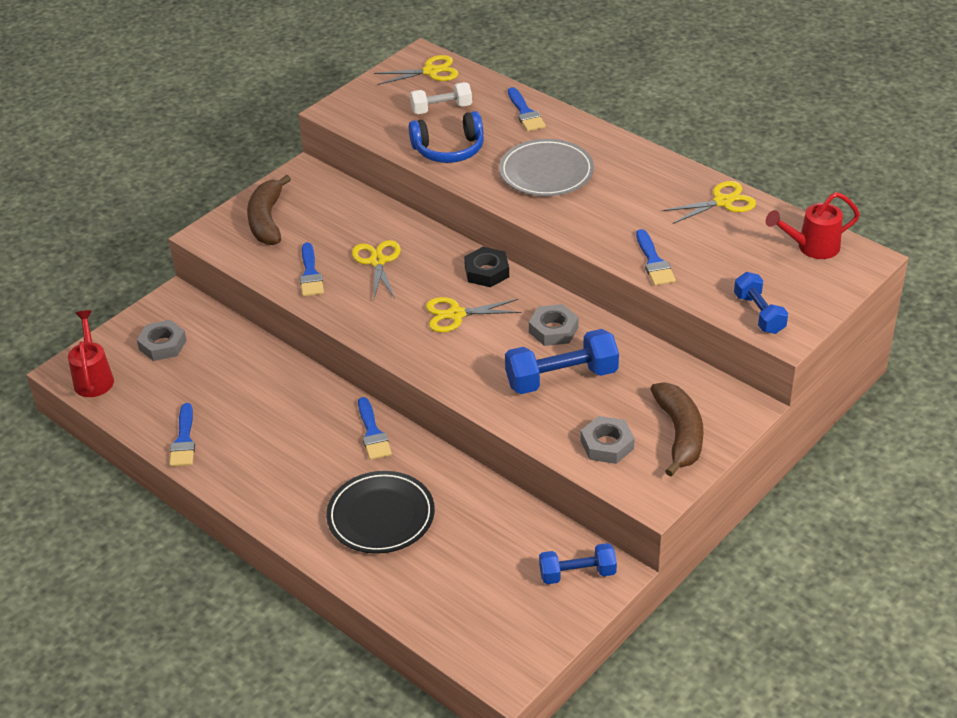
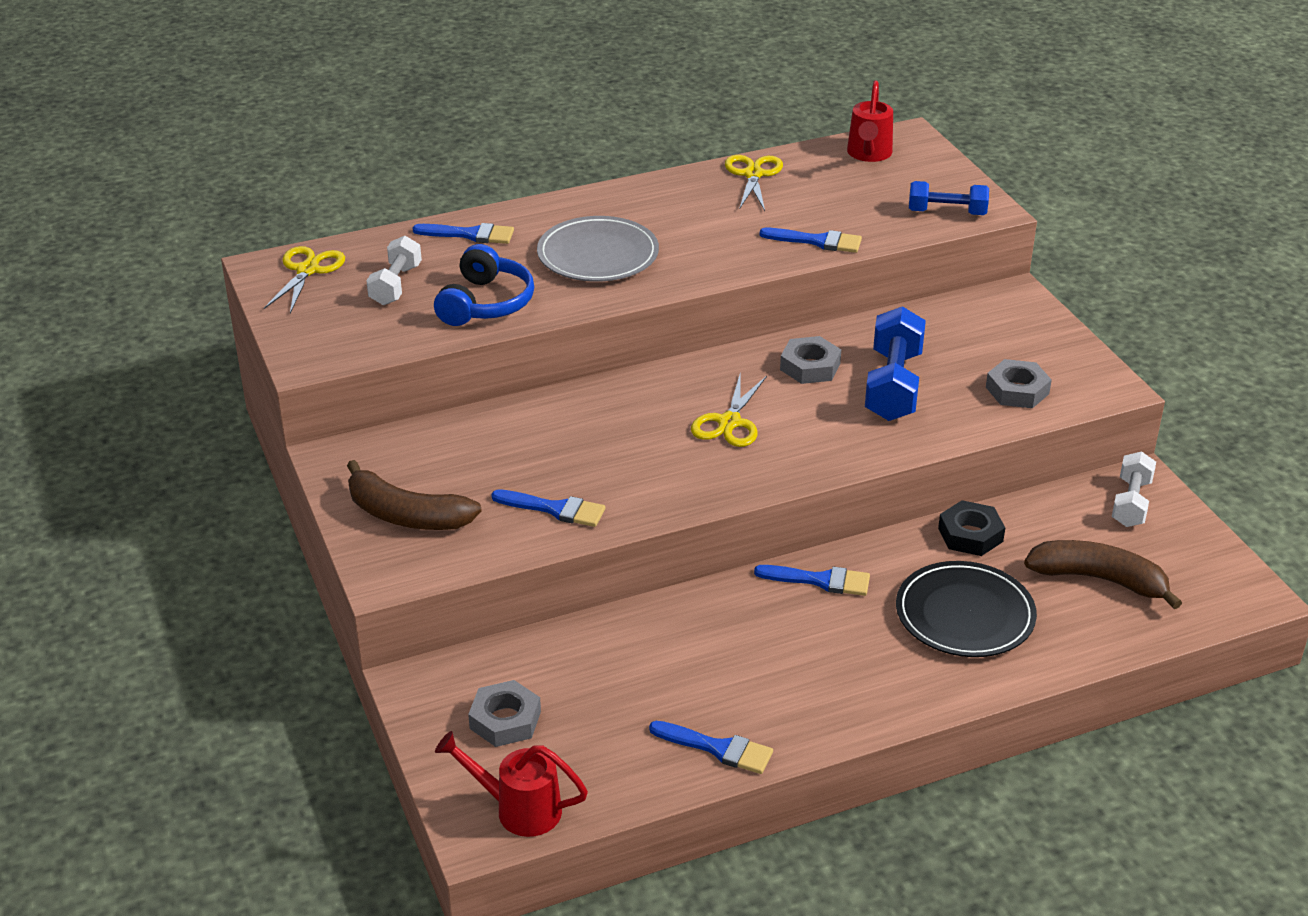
camera: 65 degrees left, 5 degrees down
yellow scissors [352,240,401,299] -> none
black nut [464,247,509,287] -> black nut moved to [938,500,1005,556]
blue dumbbell [539,543,617,584] -> white dumbbell [1112,451,1156,527]
brown banana [651,382,703,477] -> brown banana moved to [1024,540,1182,609]

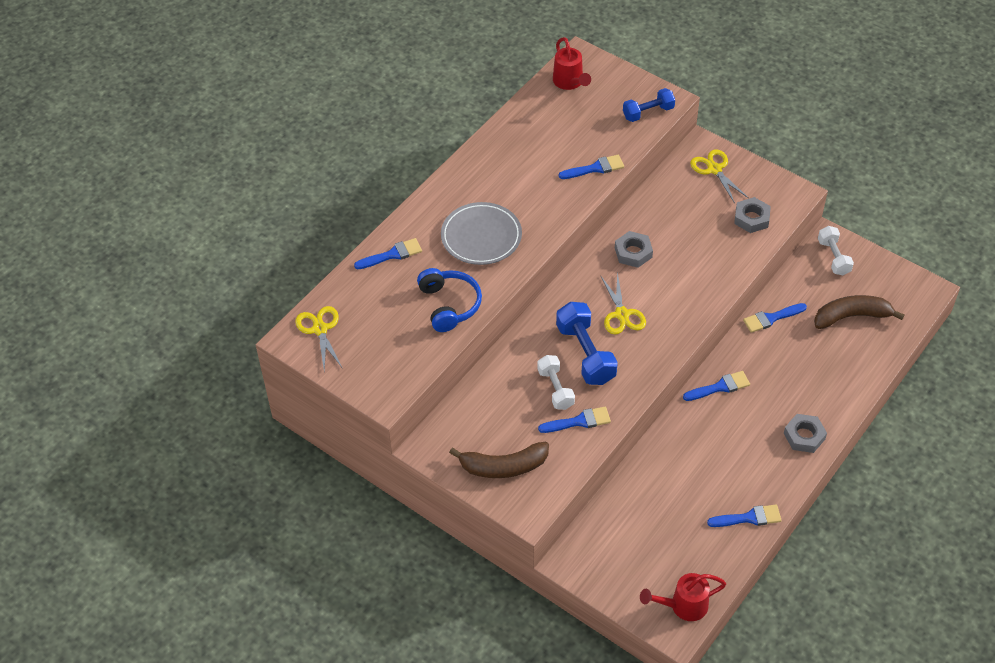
camera: 30 degrees left, 15 degrees up
white dumbbell [366,236,422,305] -> white dumbbell moved to [537,355,575,410]
grey nut [468,680,541,747] -> grey nut moved to [784,414,827,453]
yellow scissors [725,155,783,211] -> yellow scissors moved to [690,149,749,203]
blue dumbbell [865,306,926,421] -> blue dumbbell moved to [556,302,618,385]
black plate [896,561,1037,657] -> none
black nut [938,500,1005,556] -> blue brush [743,303,807,333]

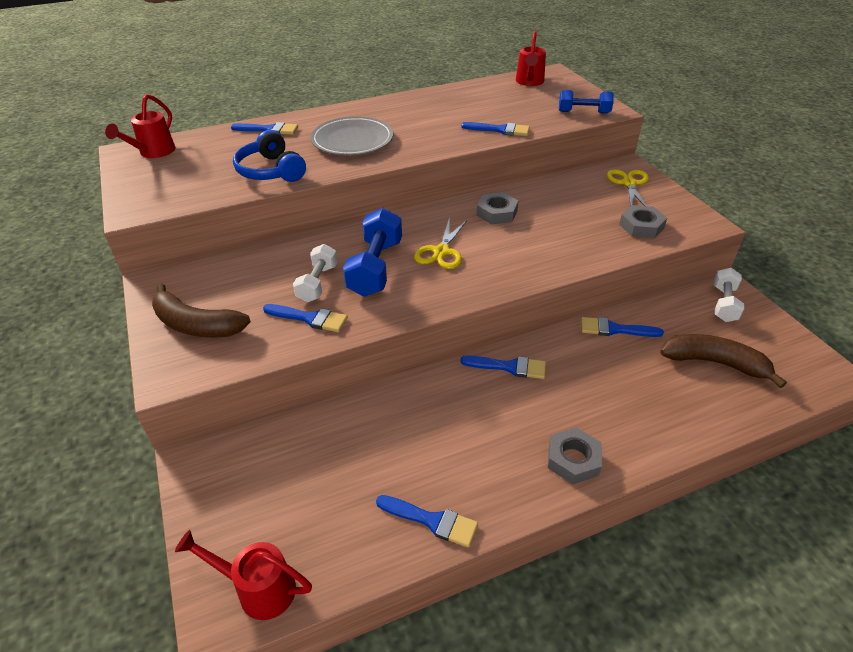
camera: 30 degrees right, 10 degrees down
yellow scissors [295,306,343,371] -> red watering can [105,94,176,158]
blue headphones [417,268,482,332] -> blue headphones turned 135 degrees clockwise [233,130,306,182]

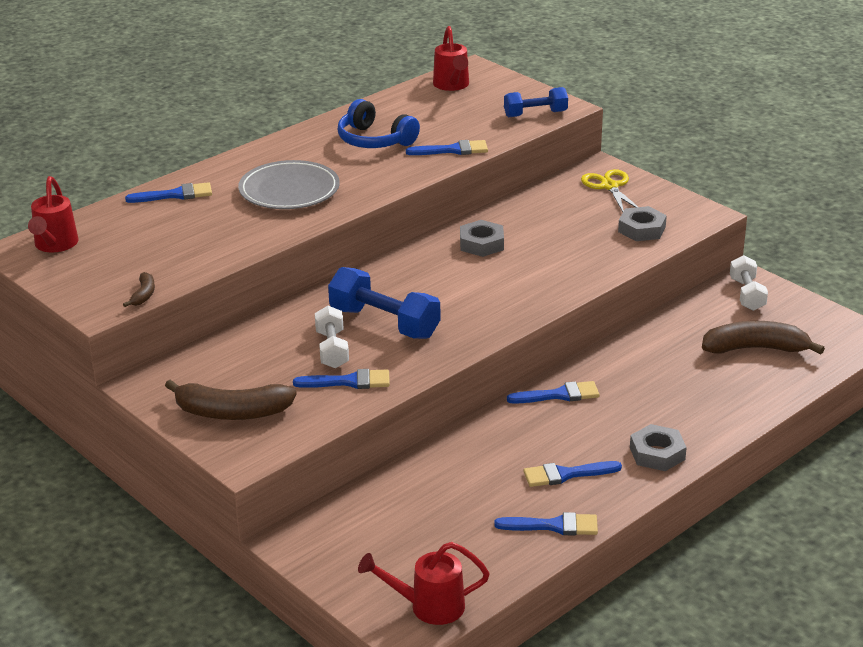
camera: 20 degrees left, 10 degrees down
blue headphones [233,130,306,182] -> blue headphones moved to [337,99,420,148]
blue dumbbell [343,208,402,297] -> blue dumbbell turned 45 degrees counterclockwise [328,267,440,339]
yellow scissors [414,219,468,269] -> none
blue brush [581,317,664,337] -> blue brush moved to [523,461,622,487]
none -> brown banana [123,272,155,307]

